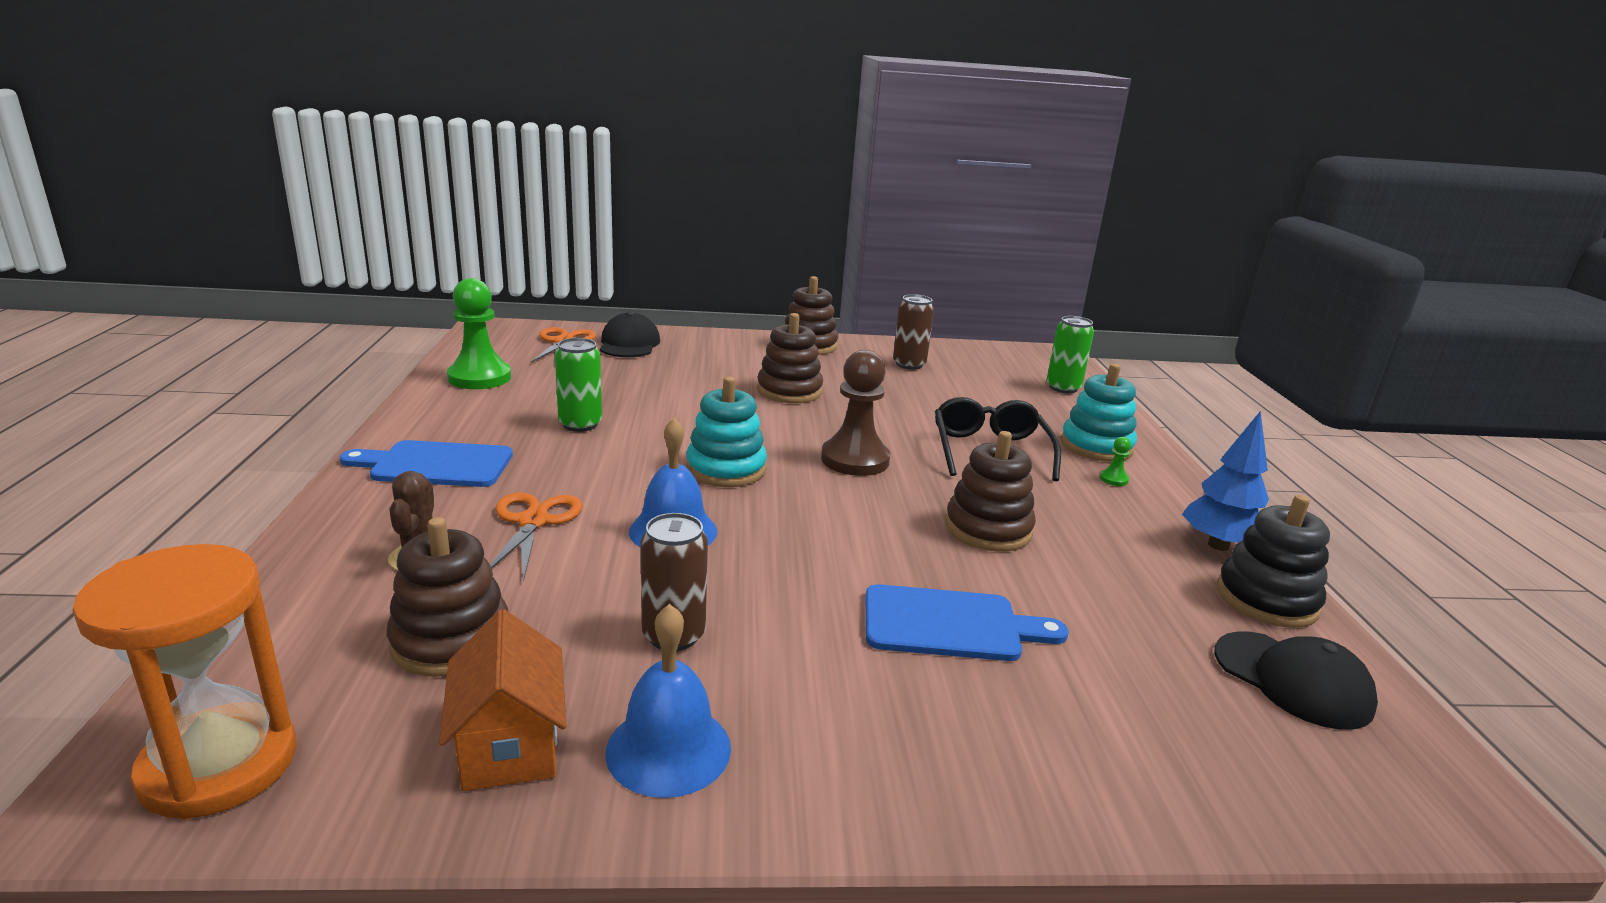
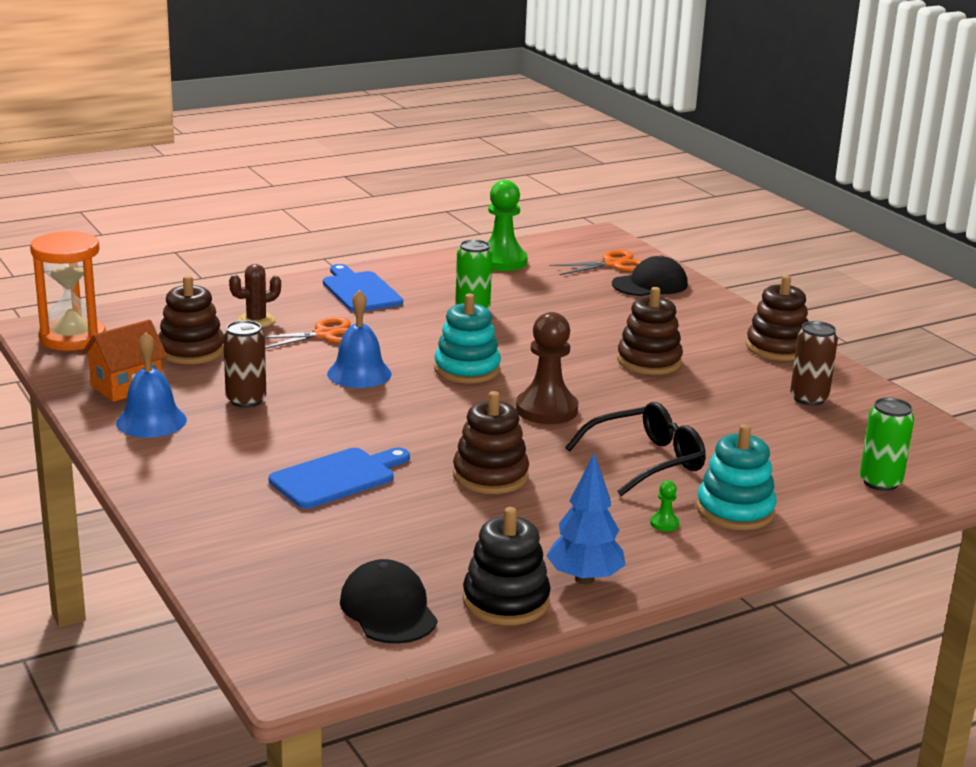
camera: 65 degrees right, 0 degrees up
blue cutting board [866,584,1068,661] -> blue cutting board turned 105 degrees counterclockwise [269,448,410,509]
black cap [1214,631,1378,730] -> black cap turned 135 degrees clockwise [340,559,438,644]

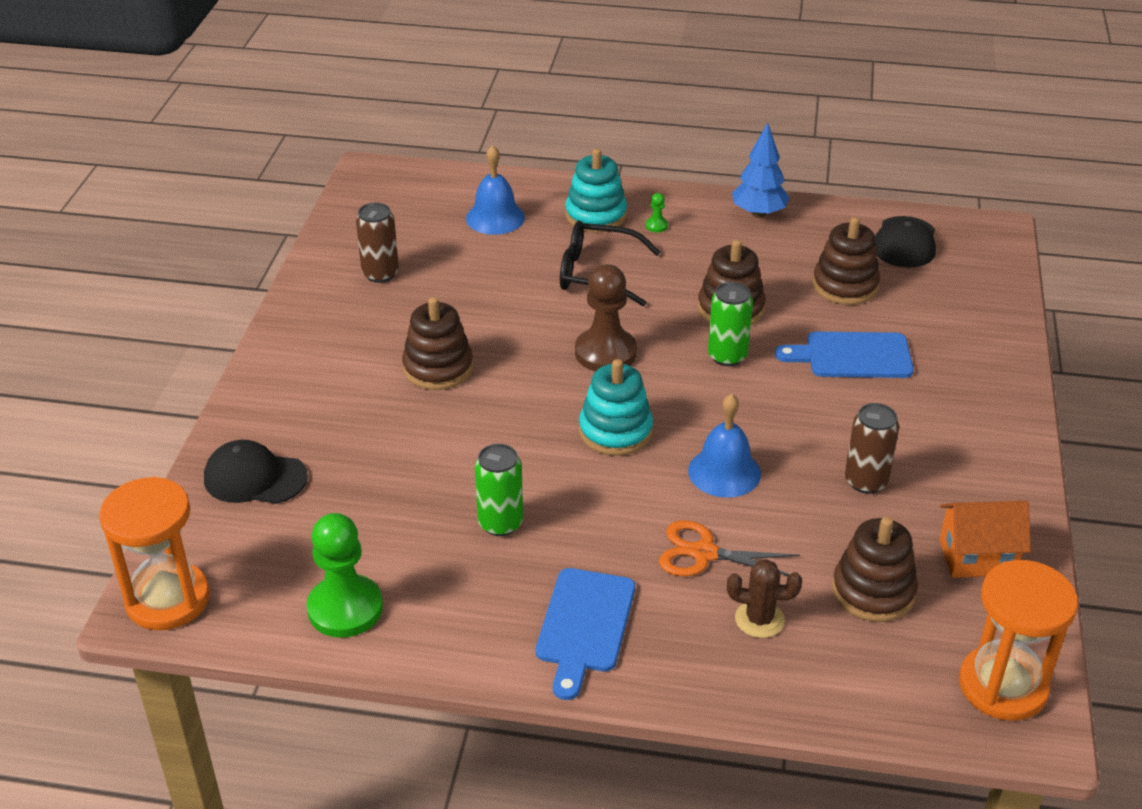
camera: 140 degrees left, 15 degrees up
blue bell [116,332,187,438] -> blue bell moved to [466,145,525,235]
black stacking toy [463,507,551,625] -> none
orange scissors [549,250,642,275] -> none
brown stacking toy [746,275,809,361] -> brown stacking toy moved to [813,217,880,305]
green can [860,397,914,491] -> green can moved to [708,282,753,366]
none -> orange hourglass [99,477,210,630]

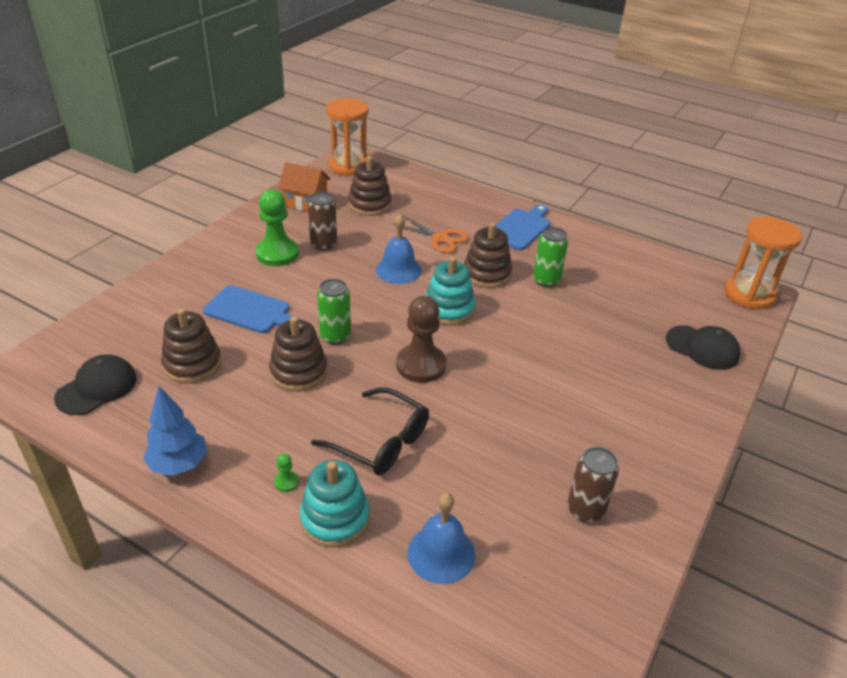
camera: 160 degrees left, 0 degrees up
green pawn [306,513,383,638] -> green pawn moved to [255,190,299,266]
brown stacking toy [402,297,473,390] -> brown stacking toy moved to [464,222,512,288]
brown cactus [727,559,802,638] -> none

